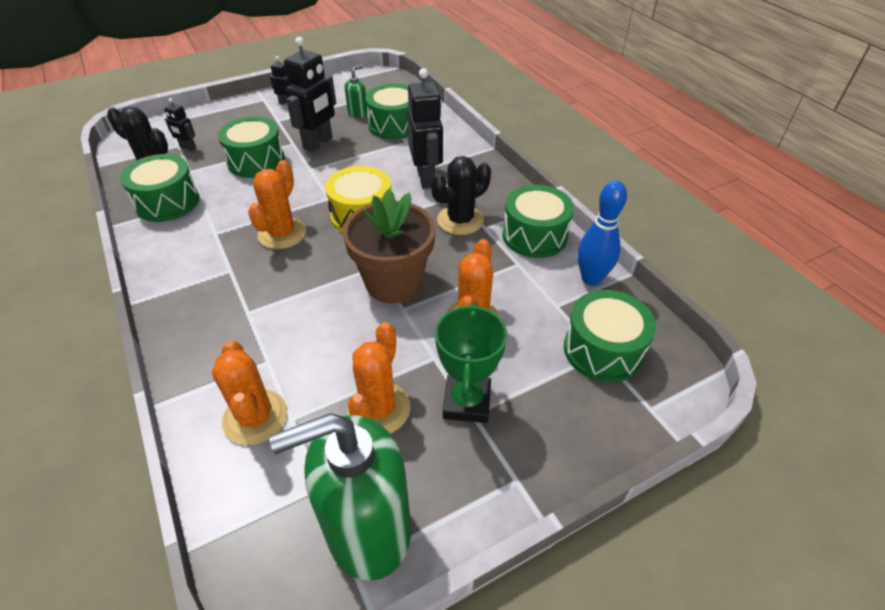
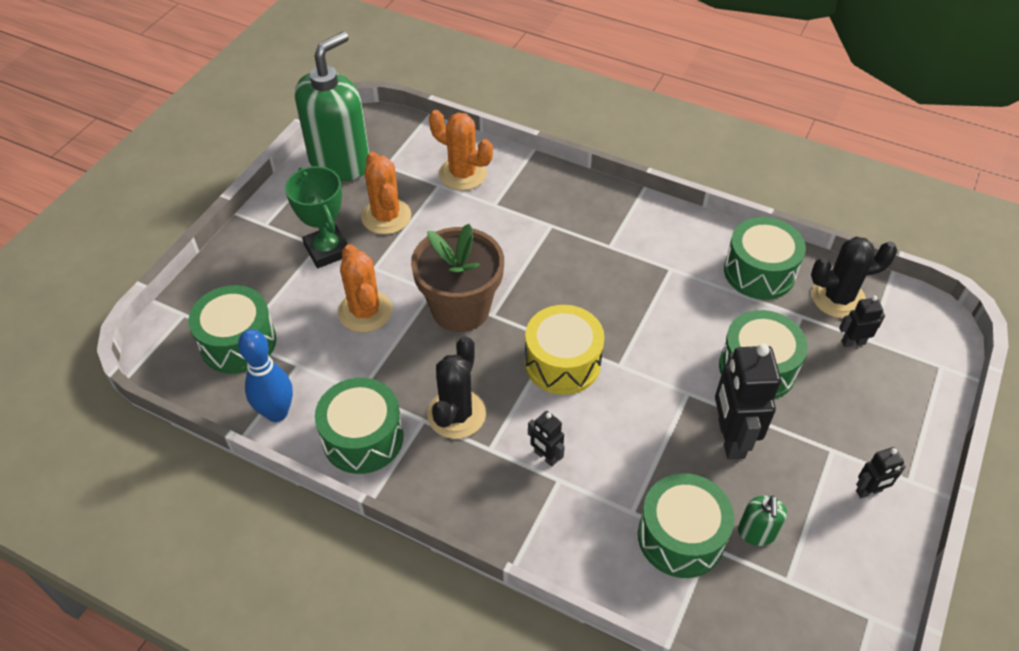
camera: 145 degrees right, 5 degrees up
orange cactus [248,160,306,249] -> none
black robot [407,68,443,189] -> black robot [528,411,565,467], size x0.50

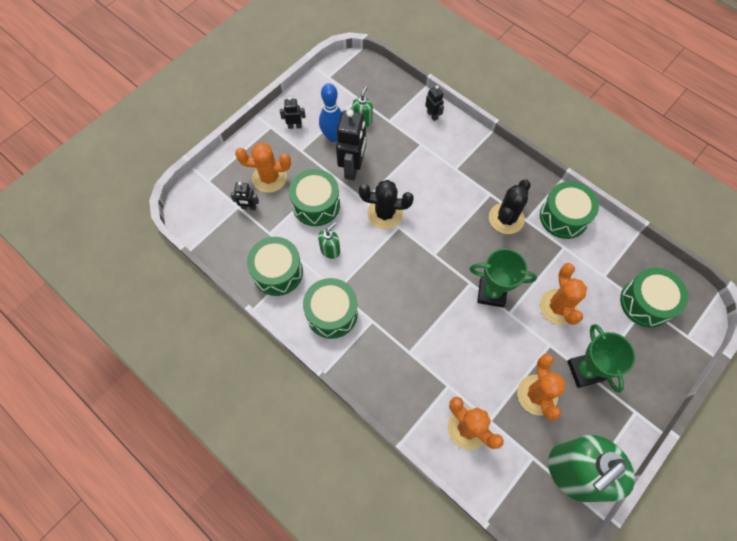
camera: 165 degrees left, 15 degrees up
blue bowling pin [238,329,293,422] -> blue bowling pin moved to [319,83,342,142]
brown flower pot [411,224,504,332] -> green trophy [470,248,537,307]
yellow drum [525,305,604,395] -> none
black robot [528,411,565,467] -> black robot moved to [425,85,444,121]
green drum [638,473,734,578] -> green drum moved to [303,278,358,339]
black cactus [811,237,898,318] -> black cactus moved to [359,180,414,229]
none -> orange cactus [235,142,291,193]
none -> green soap dispenser [318,222,340,259]

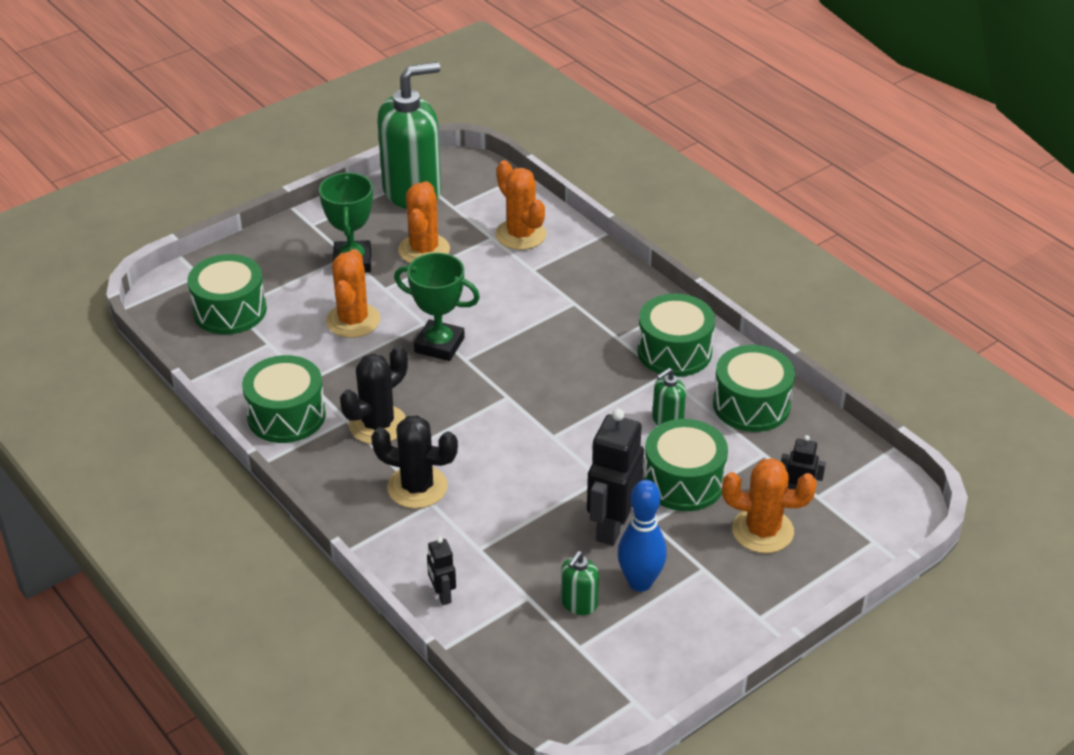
camera: 170 degrees left, 25 degrees down
black robot [280,97,305,129] -> none
black cactus [359,180,414,229] -> black cactus moved to [371,415,458,509]

